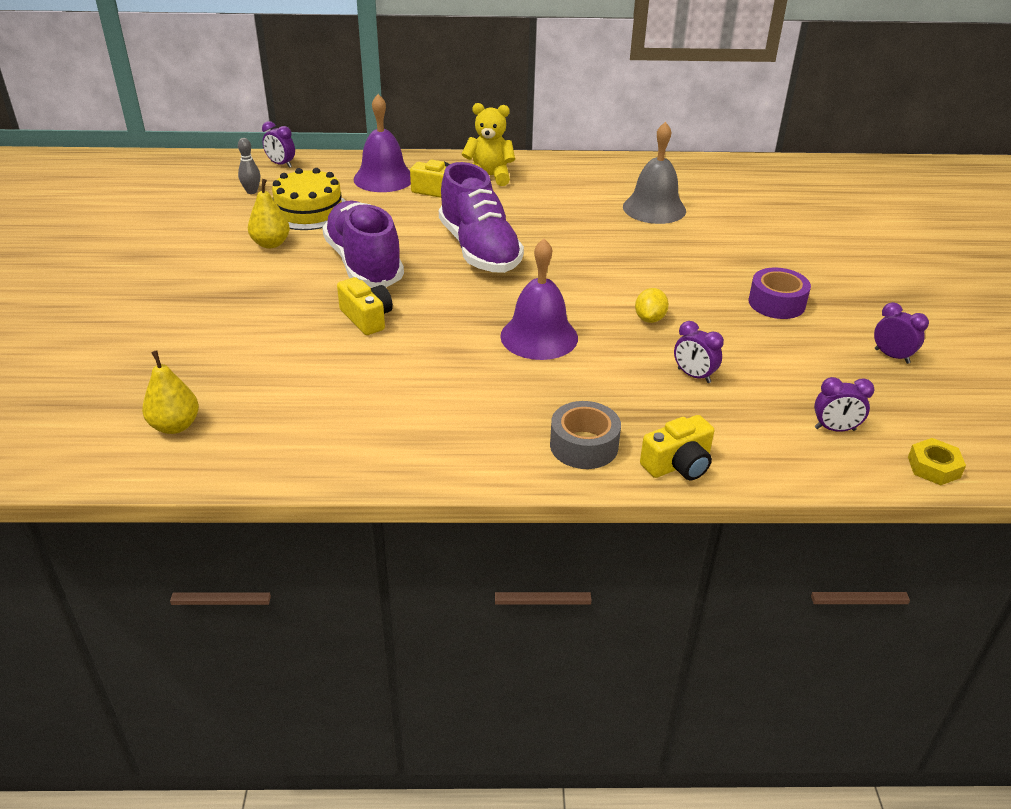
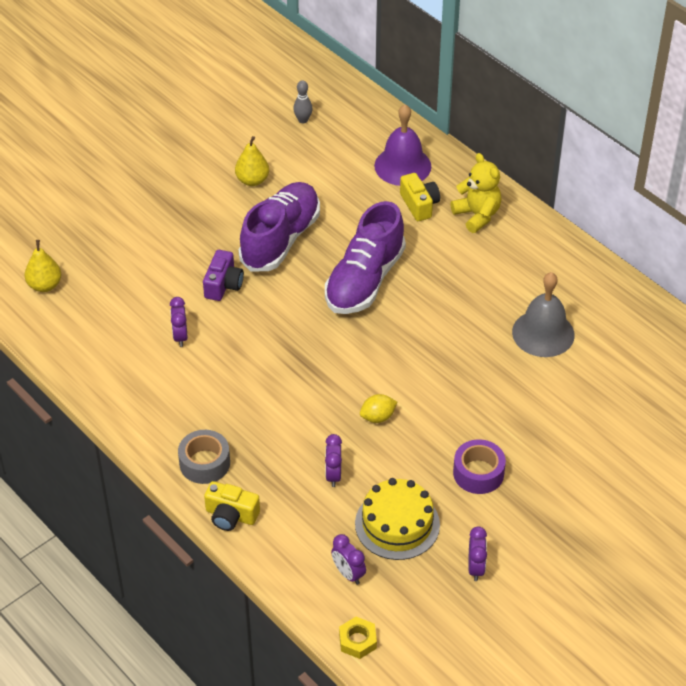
camera: 50 degrees right, 10 degrees up
purple clock [262,121,295,168] -> purple clock moved to [170,297,188,347]
yellow cake [272,168,346,230] -> yellow cake moved to [355,478,440,560]
yellow camera [337,277,393,335] -> purple camera [203,250,244,301]
purple bell [500,239,578,360] -> none

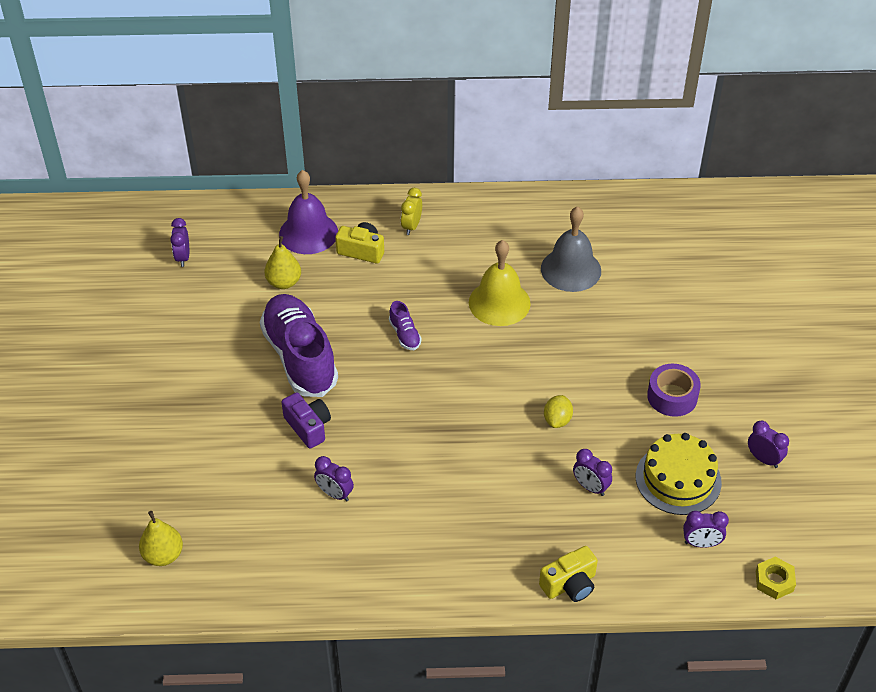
camera: 50 degrees left, 0 degrees up
grey tape [178,430,230,484] -> none
yellow pear [235,136,269,186] -> yellow pear moved to [265,236,301,289]
grey bowling pin [293,80,313,123] -> purple clock [170,218,189,267]
purple shoe [325,201,406,314] -> purple shoe [389,301,421,350], size x0.41
yellow teddy bear [450,153,501,233] -> yellow clock [401,188,422,235]
none -> yellow bell [469,240,531,326]

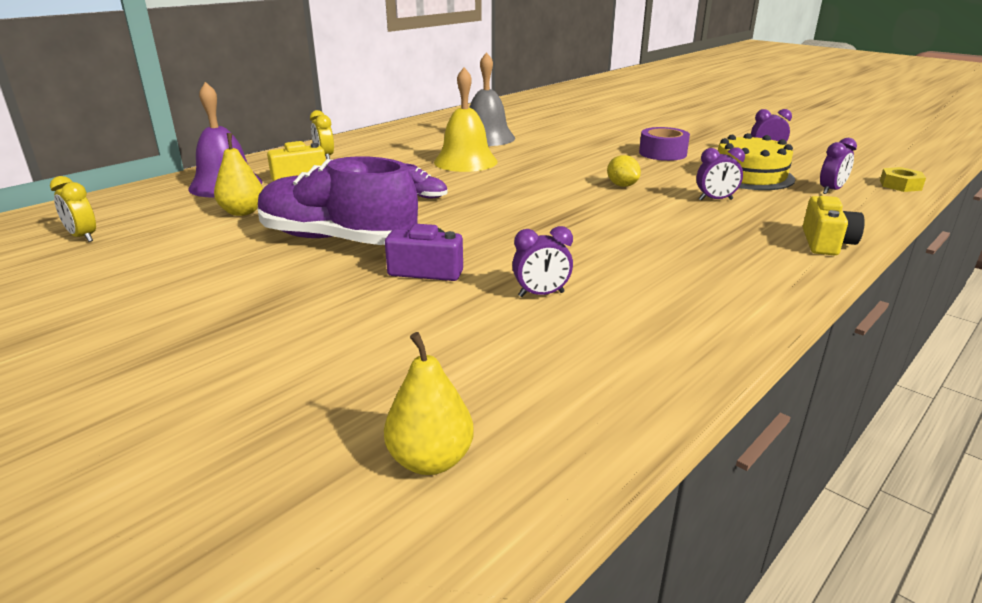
camera: 45 degrees left, 20 degrees down
purple clock [170,218,189,267] -> yellow clock [50,176,96,242]

